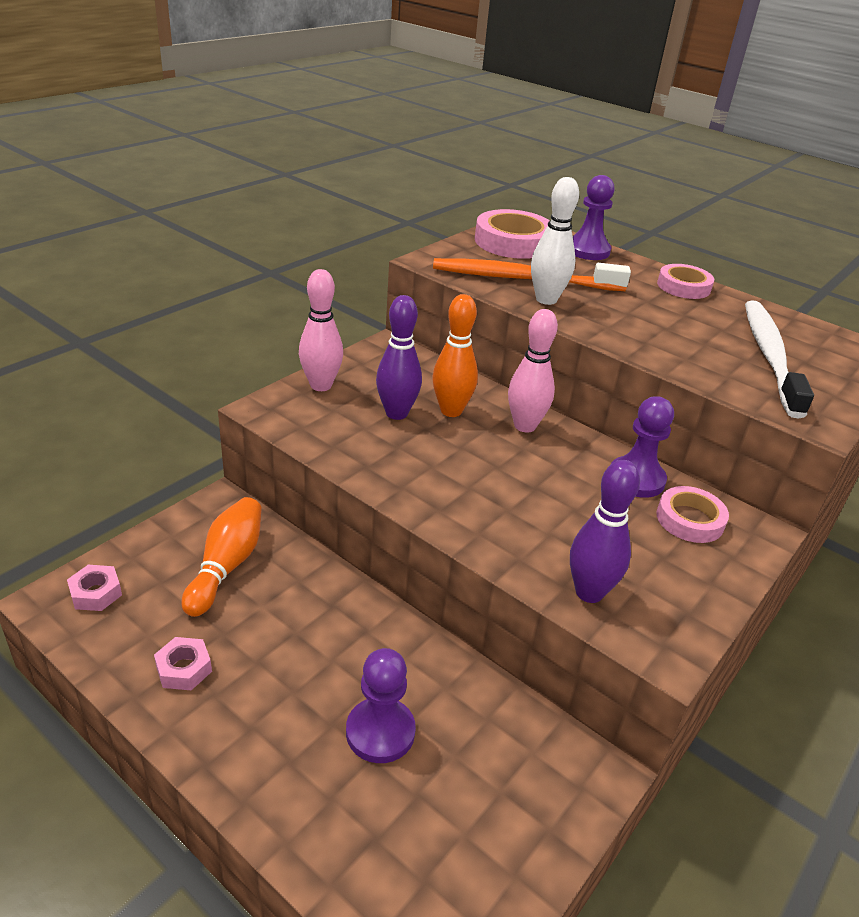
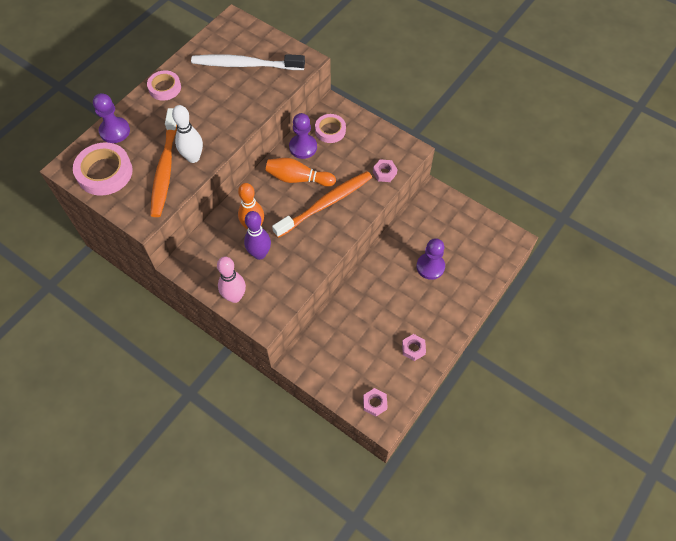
camera: 90 degrees left, 25 degrees up
orange bowling pin [182,497,262,617] -> orange bowling pin moved to [265,158,336,187]
pink bowling pin [508,309,558,433] -> none
purple bowling pin [570,460,640,603] -> pink nut [373,159,398,182]
none -> orange toothbrush [272,171,372,238]

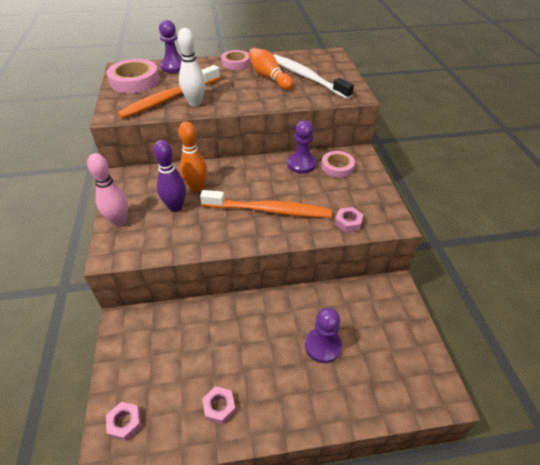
camera: 45 degrees right, 15 degrees down
orange bowling pin [265,158,336,187] -> orange bowling pin moved to [248,48,293,90]

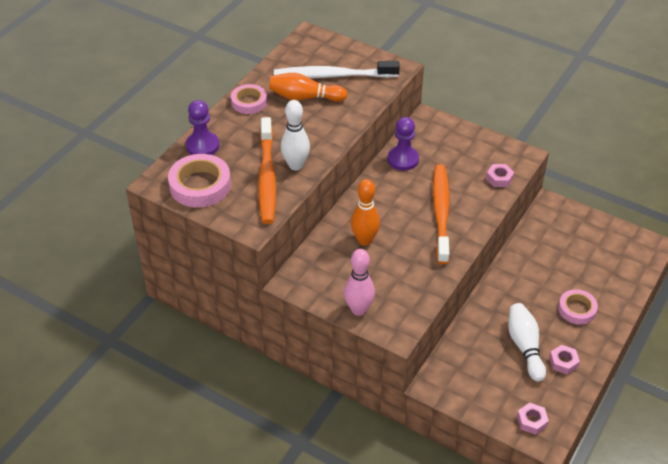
camera: 50 degrees left, 0 degrees up
purple bowling pin [153,140,186,212] -> none
orange toothbrush [200,190,332,218] -> orange toothbrush turned 45 degrees counterclockwise [433,164,450,264]
purple pawn [305,308,342,363] -> none
pink tape [321,151,355,178] -> pink tape moved to [558,289,598,325]
none -> white bowling pin [508,303,546,382]

